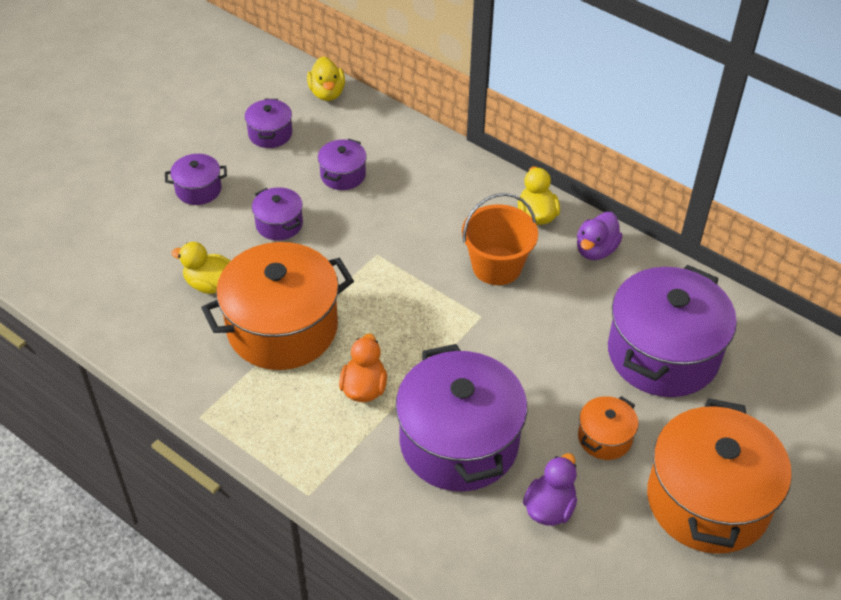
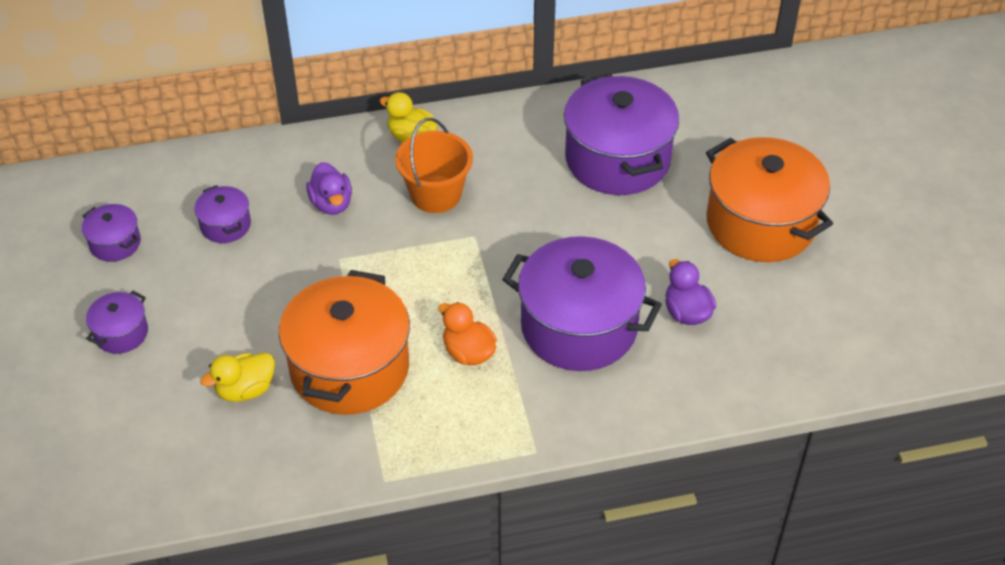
camera: 50 degrees left, 0 degrees up
purple pot [252,187,303,241] -> none
yellow duck [307,56,345,101] -> none
purple duck [577,212,622,260] -> purple duck moved to [306,162,352,215]
orange pot [578,396,638,460] -> none

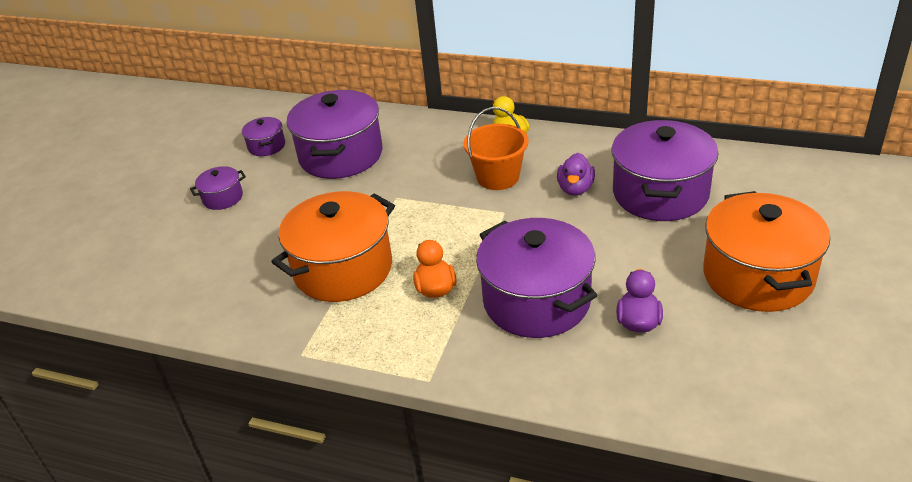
camera: 35 degrees right, 10 degrees down
purple pot [194,185,251,243] -> purple pot [286,90,382,179], size x2.18
yellow duck [200,353,275,402] -> none
purple duck [306,162,352,215] -> purple duck moved to [557,153,595,196]

